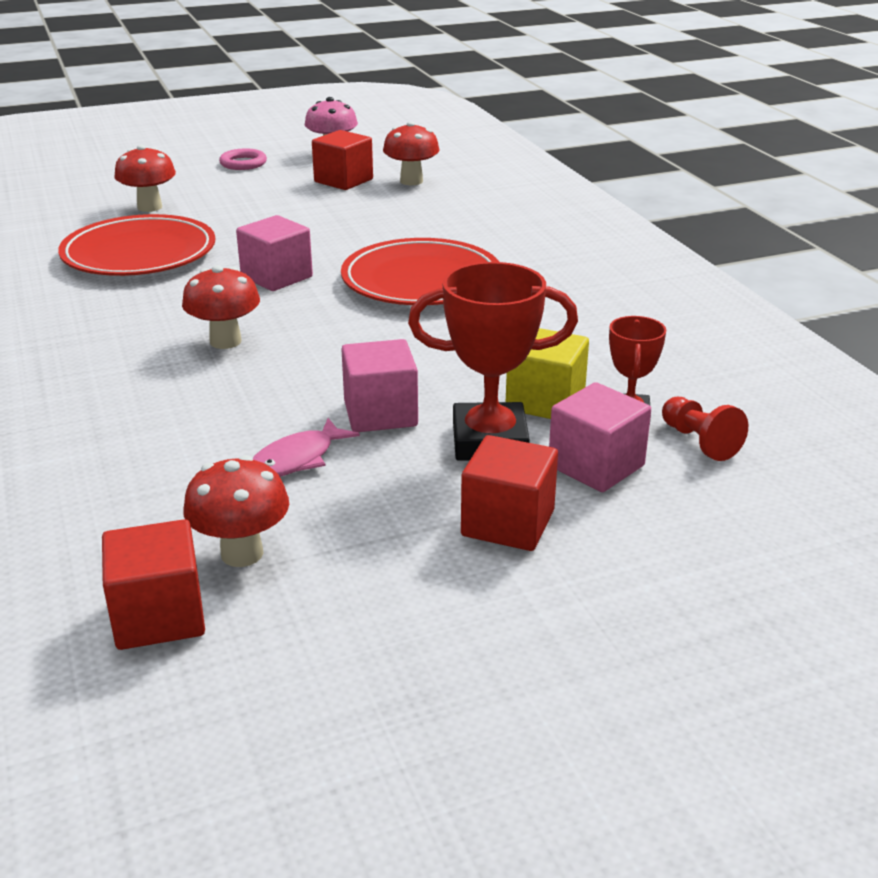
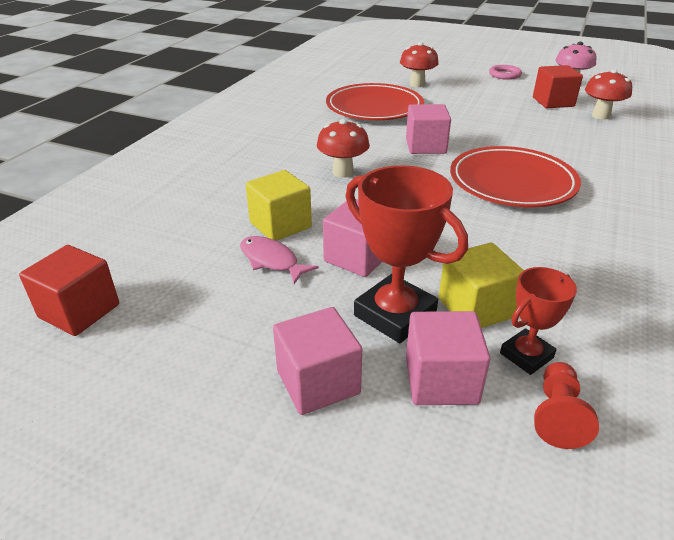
camera: 45 degrees right, 5 degrees up
red mushroom [183,455,289,567] -> none
pink fish [253,418,360,477] -> pink fish turned 45 degrees clockwise [240,236,319,284]
red cube [461,435,558,551] -> pink cube [273,307,362,415]
none -> yellow cube [246,170,312,241]

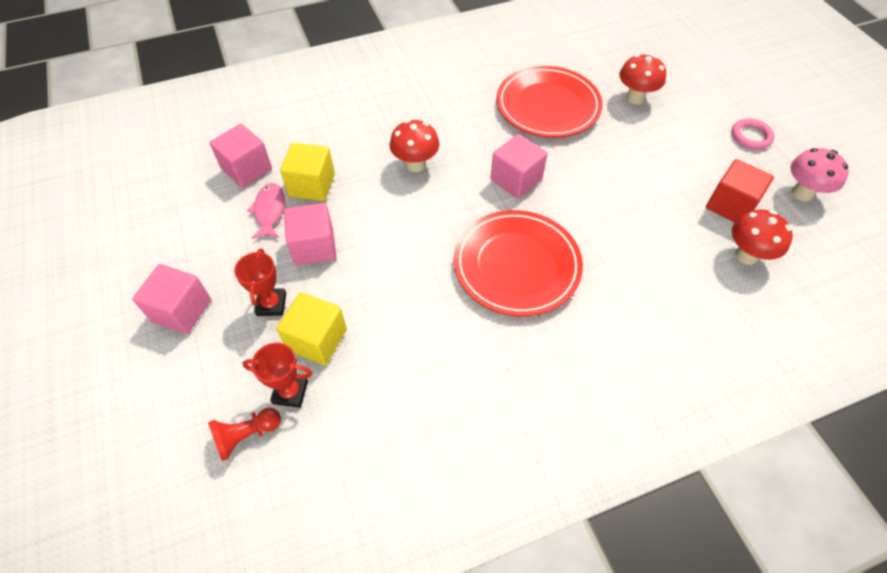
camera: 45 degrees right, 20 degrees up
red cube [19,245,119,336] -> none
red trophy [345,165,468,343] -> red trophy [234,248,286,316], size x0.59
pink cube [406,311,491,405] -> pink cube moved to [209,124,272,188]

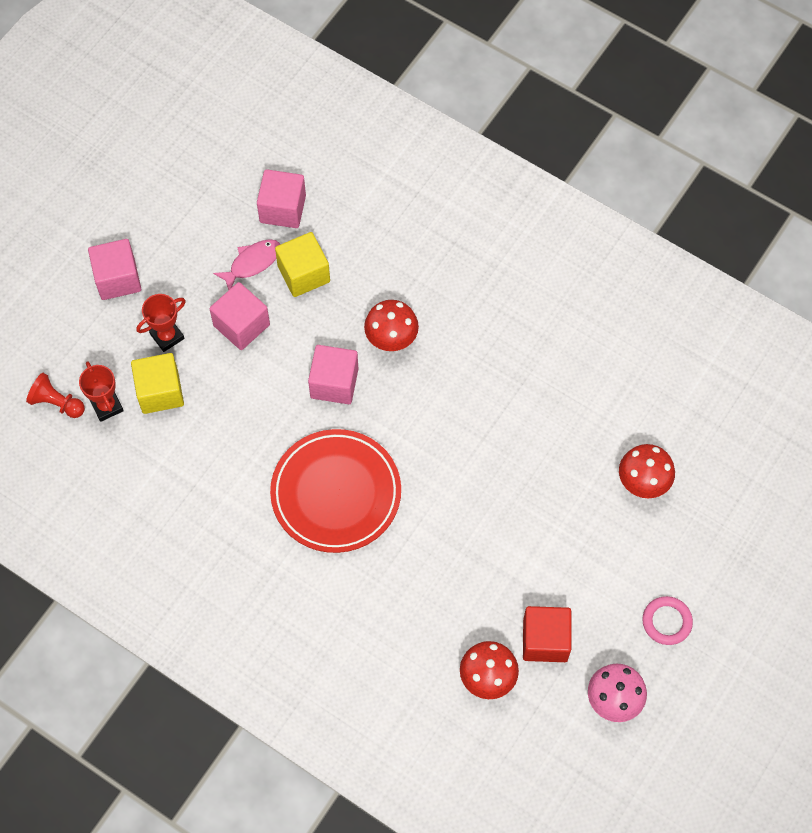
camera: 55 degrees right, 10 degrees up
pink cube [490,134,547,199] -> pink cube moved to [308,345,358,404]
red plate [496,66,603,138] -> none

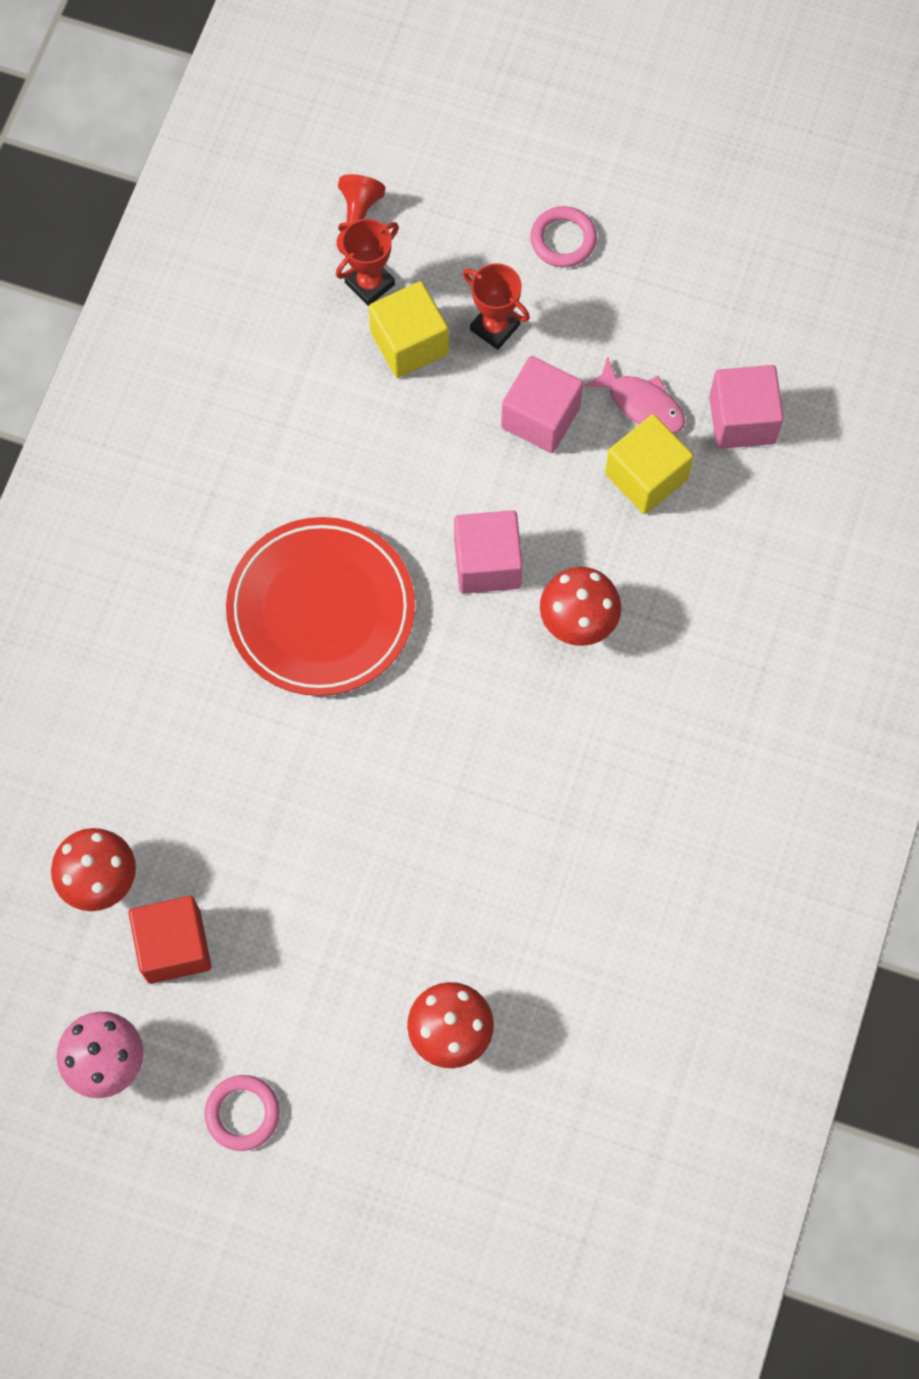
camera: 75 degrees right, 5 degrees up
pink cube [88,239,141,300] -> pink ring [530,206,597,267]

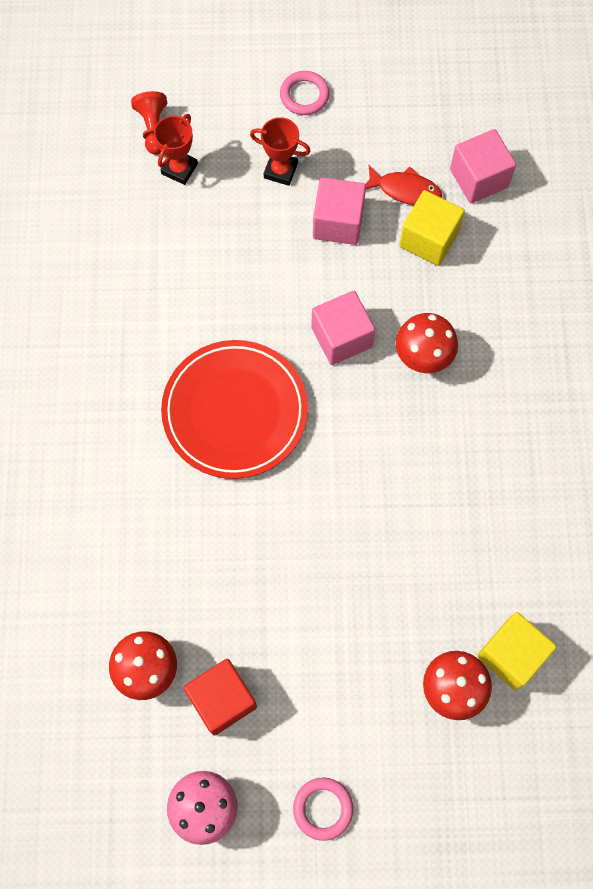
camera: 20 degrees left, 0 degrees up
yellow cube [369,281,449,378] -> yellow cube moved to [477,612,557,690]
pink fish [584,356,685,433] -> red fish [366,165,442,205]

